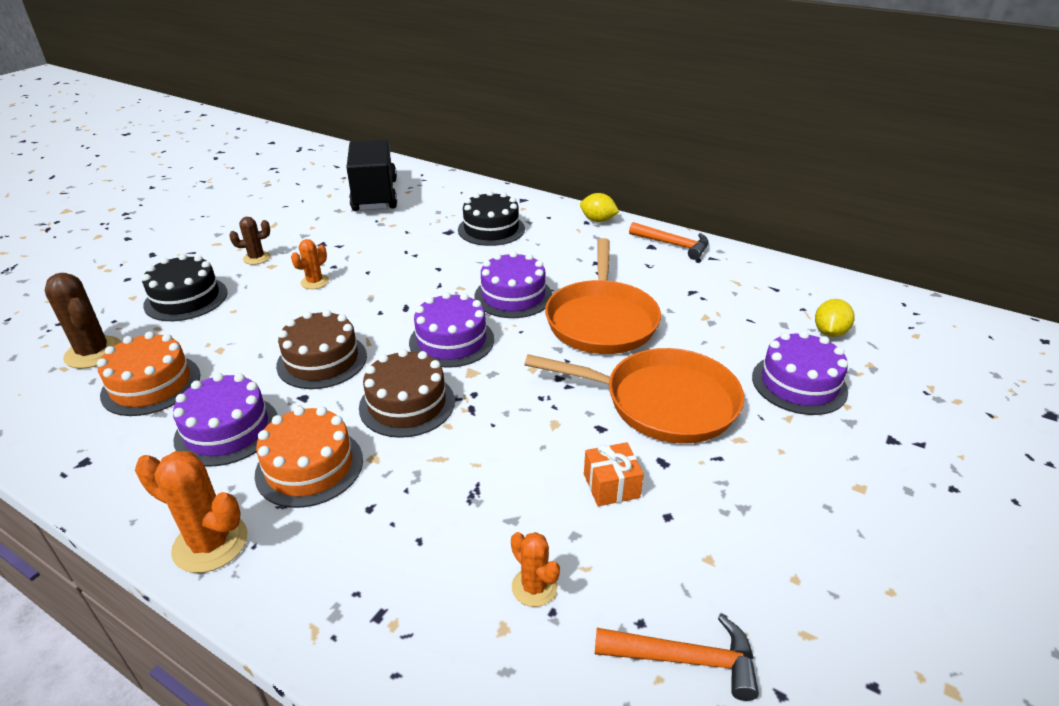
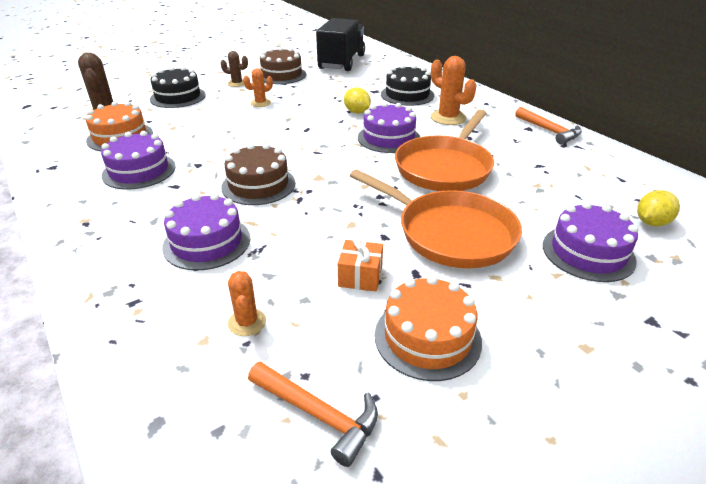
camera: 25 degrees right, 0 degrees up
orange cactus [135,451,248,573] -> orange cactus moved to [431,56,476,125]
orange cake [254,406,363,508] -> orange cake moved to [375,276,482,381]
brown cake [276,310,367,389] -> brown cake moved to [260,47,306,84]
purple cake [409,292,494,368] -> purple cake moved to [162,193,250,271]
yellow lemon [580,193,619,222] -> yellow lemon moved to [344,87,371,114]

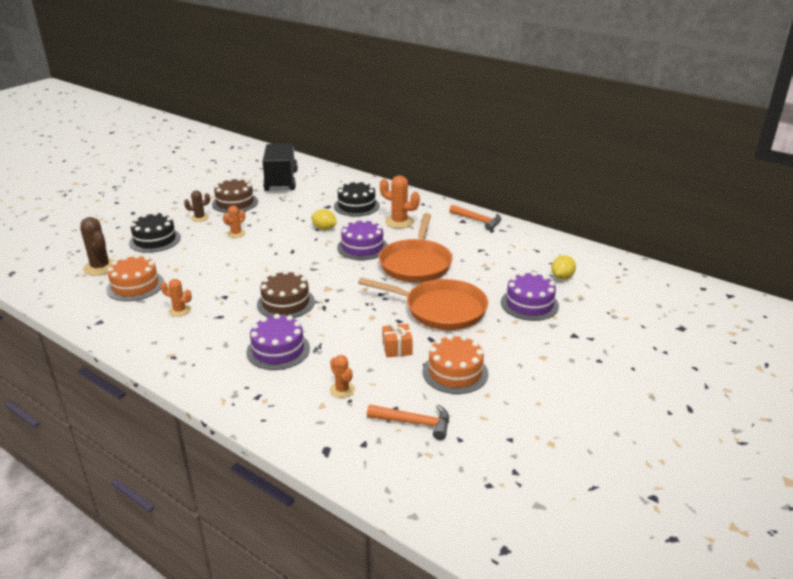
camera: 20 degrees left, 5 degrees down
purple cake [101,131,176,190] -> orange cactus [160,279,192,317]

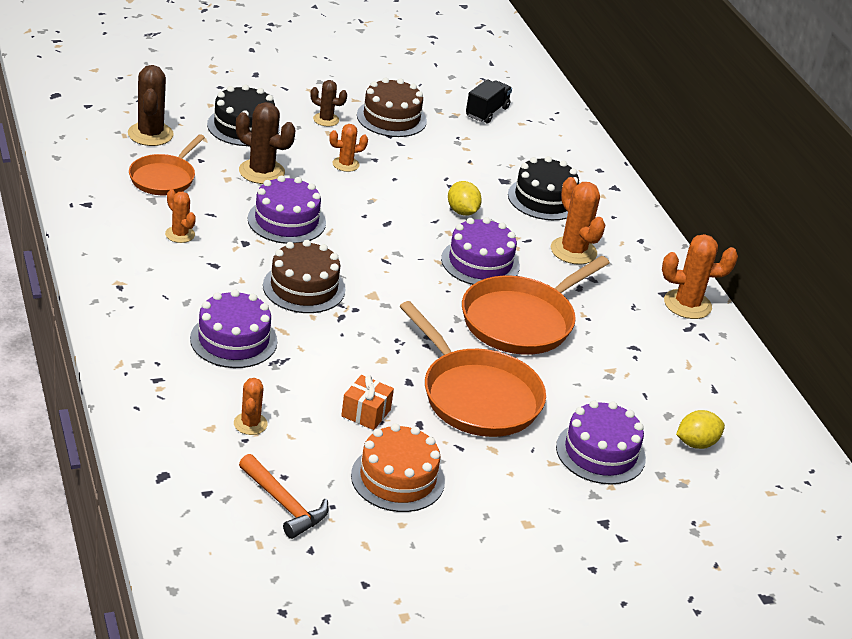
camera: 30 degrees right, 5 degrees up
orange cake [106,254,164,301] -> orange pan [129,134,205,195]
black truck [262,144,298,191] -> black truck [466,79,512,124], size x0.53
orange hammer [449,205,501,231] -> orange cactus [662,234,738,319]
none -> brown cactus [236,102,295,184]
none -> purple cake [248,176,326,244]

